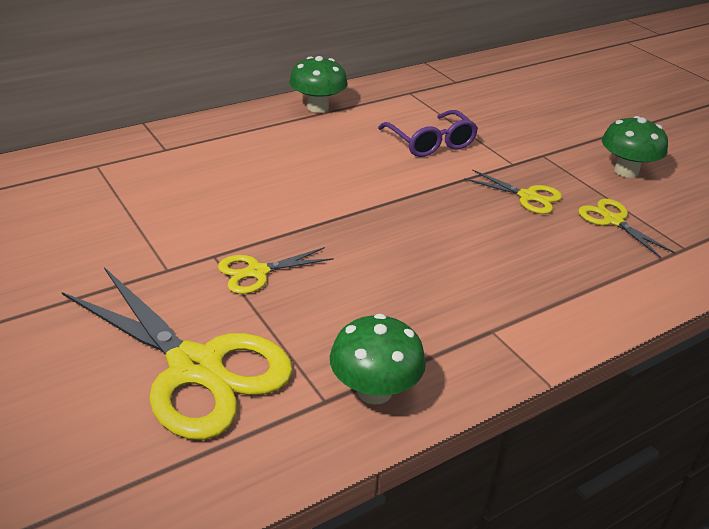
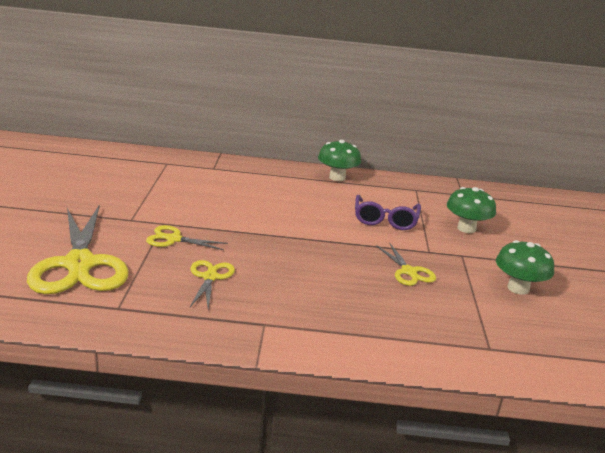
camera: 35 degrees right, 10 degrees down
green mushroom [330,314,426,405] -> green mushroom moved to [447,187,496,233]
yellow scissors [578,199,675,258] -> yellow scissors moved to [190,260,235,309]

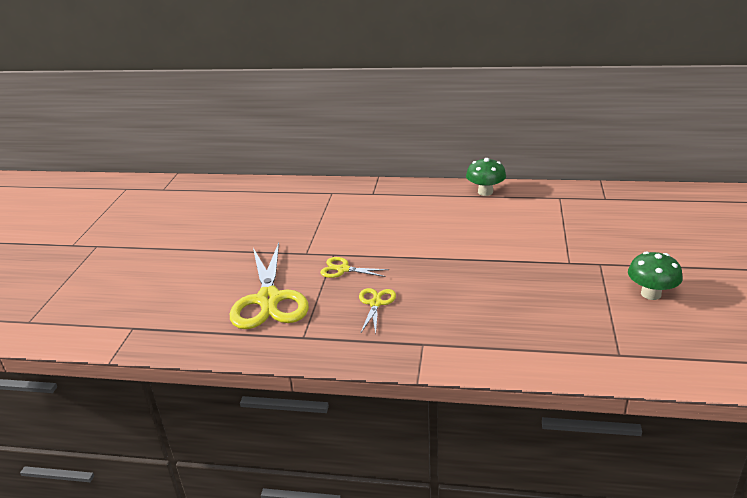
camera: 10 degrees right, 5 degrees up
purple glasses [355,195,421,230] -> none
yellow scissors [376,242,436,286] -> none
green mushroom [447,187,496,233] -> none

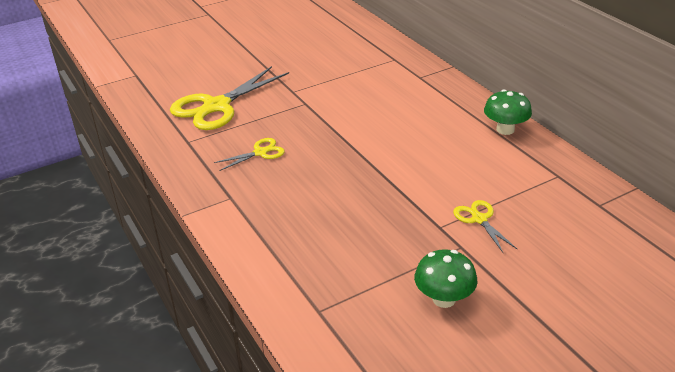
camera: 50 degrees right, 5 degrees up
yellow scissors [320,257,389,278] -> yellow scissors moved to [453,200,517,252]

